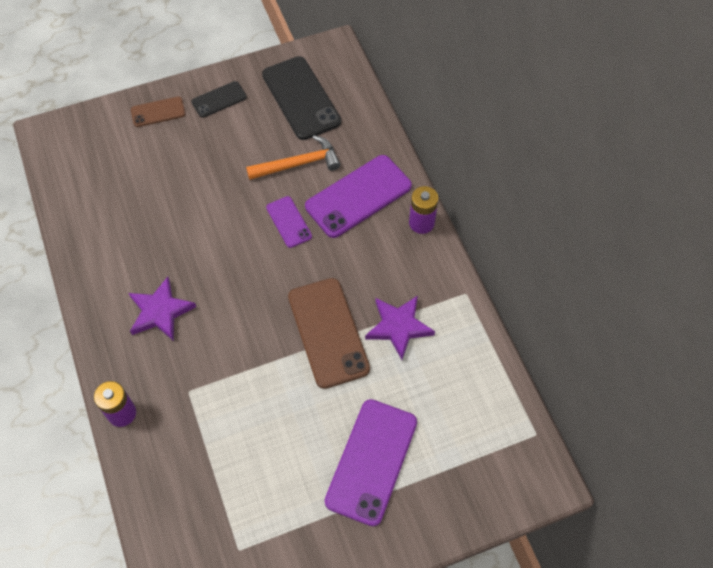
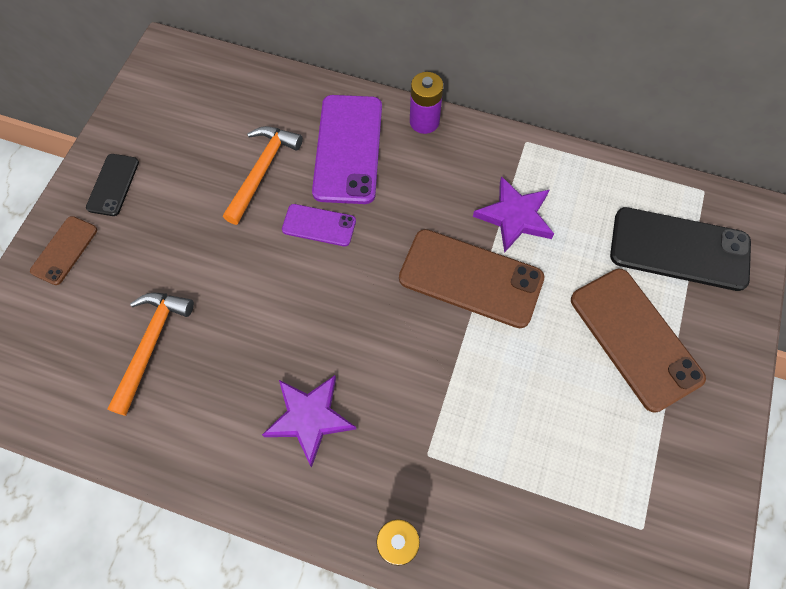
camera: 50 degrees left, 5 degrees up
black phone [262,56,341,140] -> black phone moved to [610,207,751,291]
purple phone [325,399,417,526] -> brown phone [571,269,706,413]
none -> orange hammer [107,293,194,416]

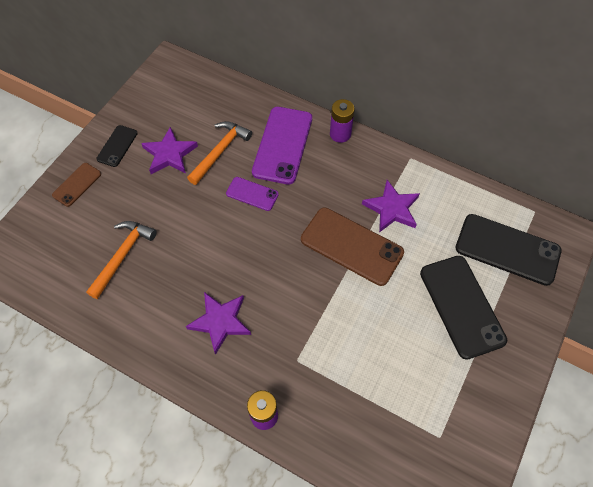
camera: 10 degrees right, 5 degrees down
brown phone [571,269,706,413] -> black phone [420,256,507,360]
none -> purple star [141,127,198,174]

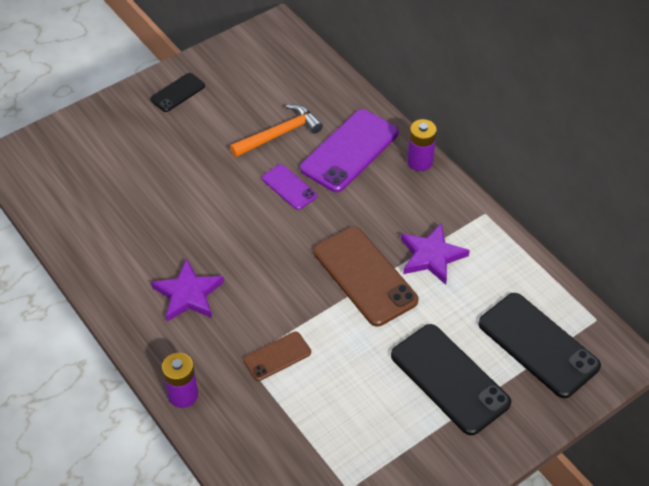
camera: 25 degrees right, 10 degrees down
brown phone [52,163,101,207] -> brown phone moved to [243,332,311,381]
orange hammer [86,221,157,299] -> none
purple star [141,127,198,174] -> none
black phone [420,256,507,360] -> black phone turned 45 degrees counterclockwise [391,324,511,435]

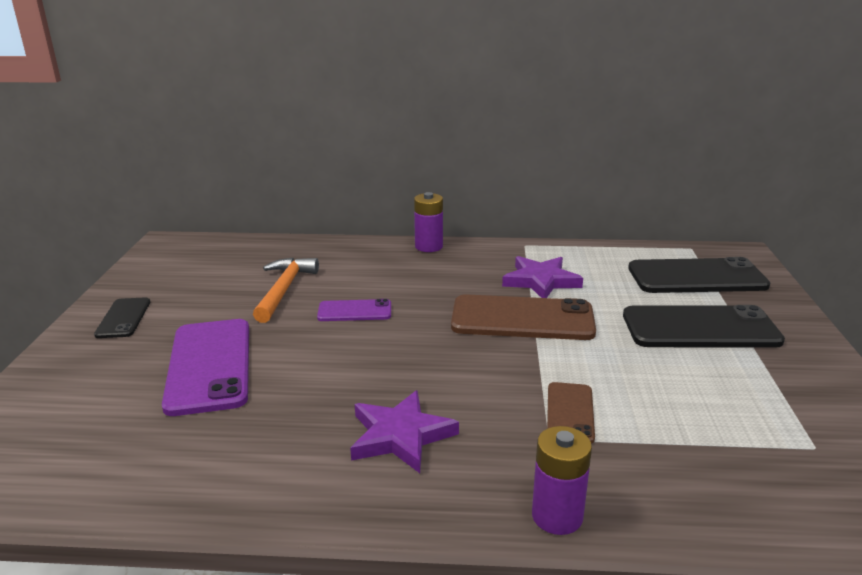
camera: 50 degrees left, 25 degrees down
purple phone [300,109,399,192] -> purple phone moved to [162,319,249,416]

